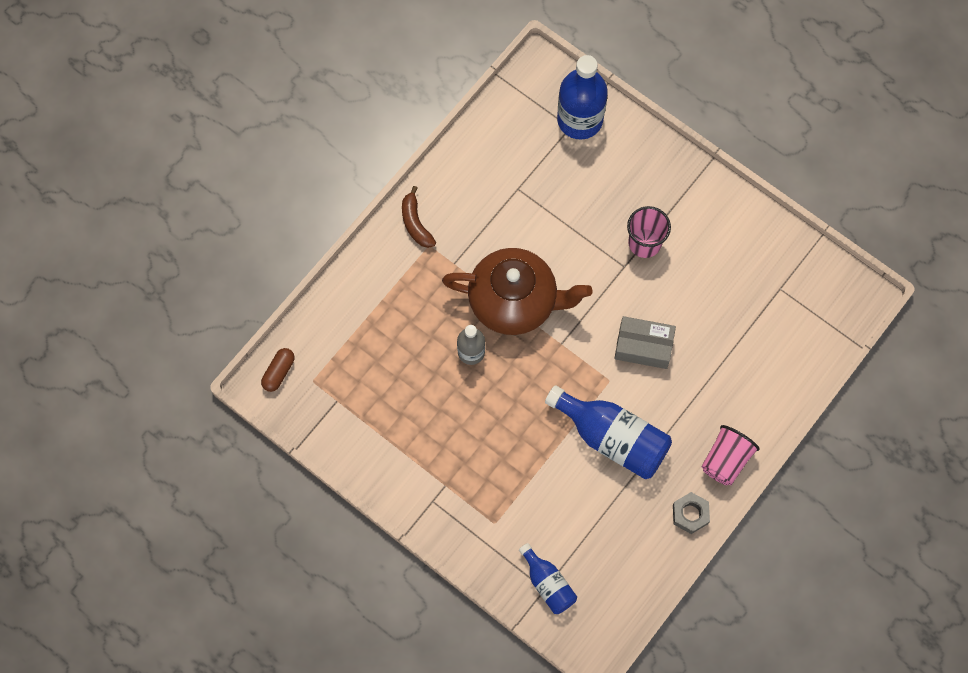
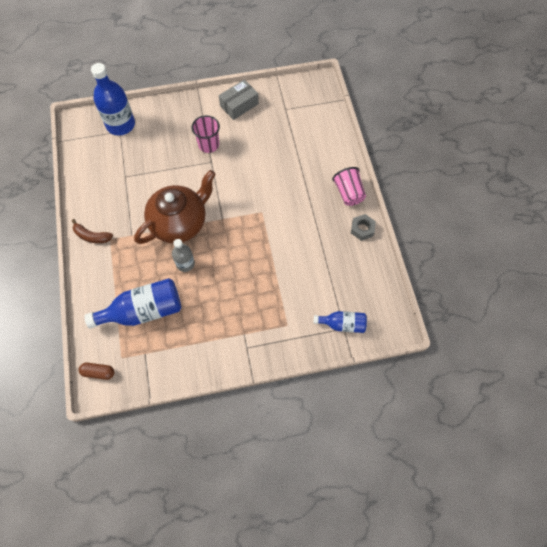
camera: 50 degrees left, 5 degrees down
brown capsule [261,348,295,392] -> brown capsule turned 60 degrees counterclockwise [79,363,114,380]
blue bottle [545,385,672,479] -> blue bottle moved to [84,278,181,329]
grey box [614,316,676,369] -> grey box moved to [219,80,259,120]

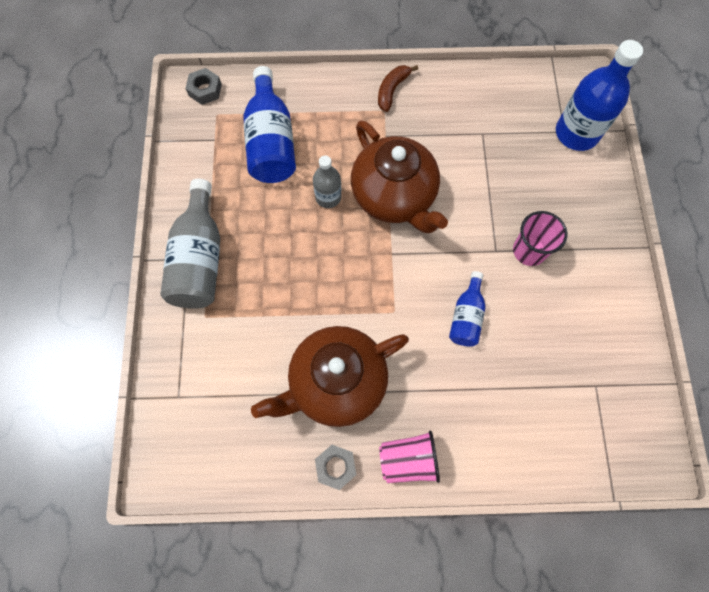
camera: 100 degrees right, 5 degrees up
brown capsule [79,363,114,380] -> grey nut [185,68,222,105]
grey box [219,80,259,120] -> none
blue bottle [314,311,367,333] -> blue bottle moved to [449,271,485,347]
none -> grey bottle [160,179,220,309]
none -> brown teapot [251,326,409,427]

